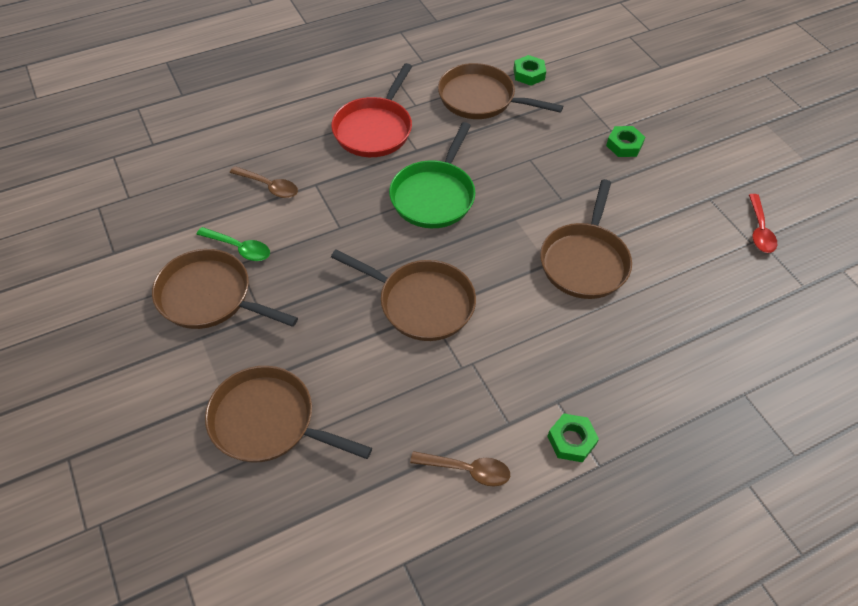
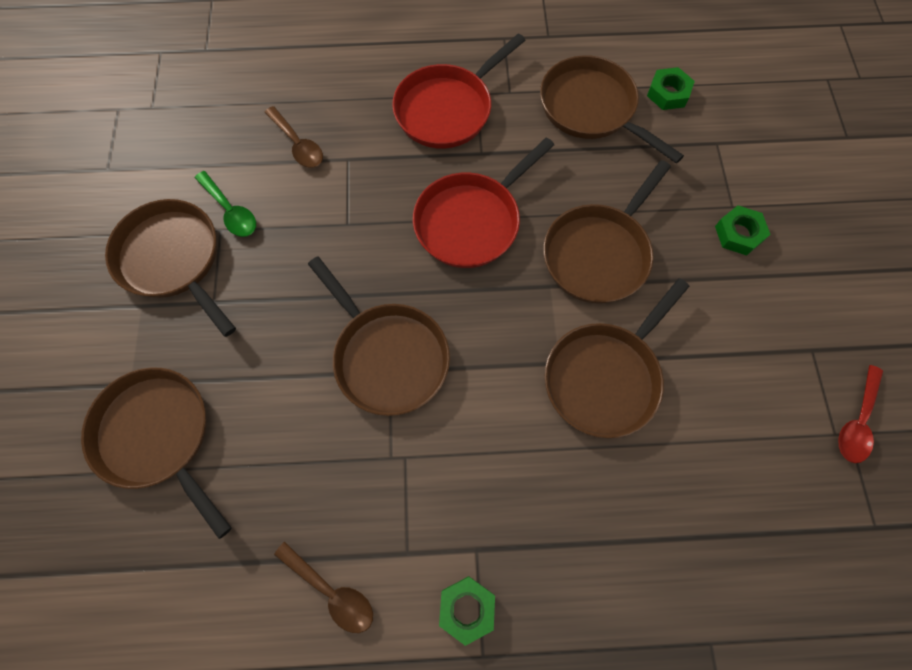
camera: 25 degrees right, 15 degrees up
green pan [389,122,475,228] -> red pan [413,137,554,268]
none -> brown pan [543,160,671,304]

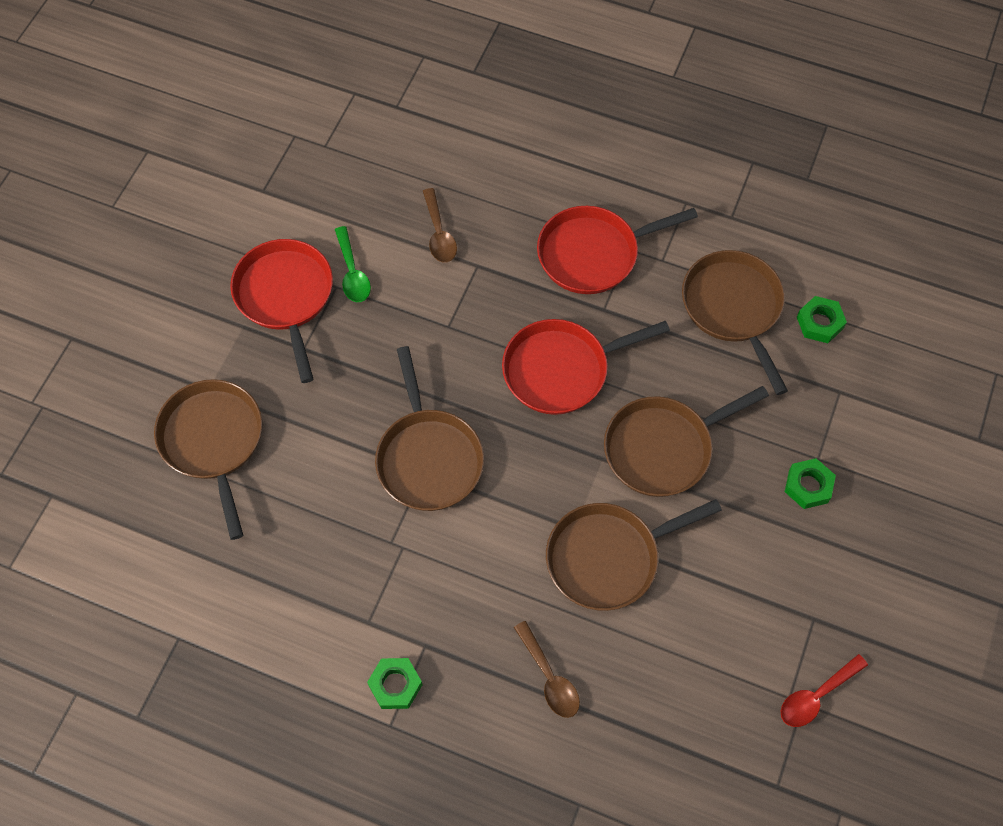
camera: 25 degrees right, 5 degrees down
brown pan [105,199,236,337] -> red pan [230,239,333,383]
brown spoon [274,542,373,633] -> brown spoon moved to [514,621,580,718]

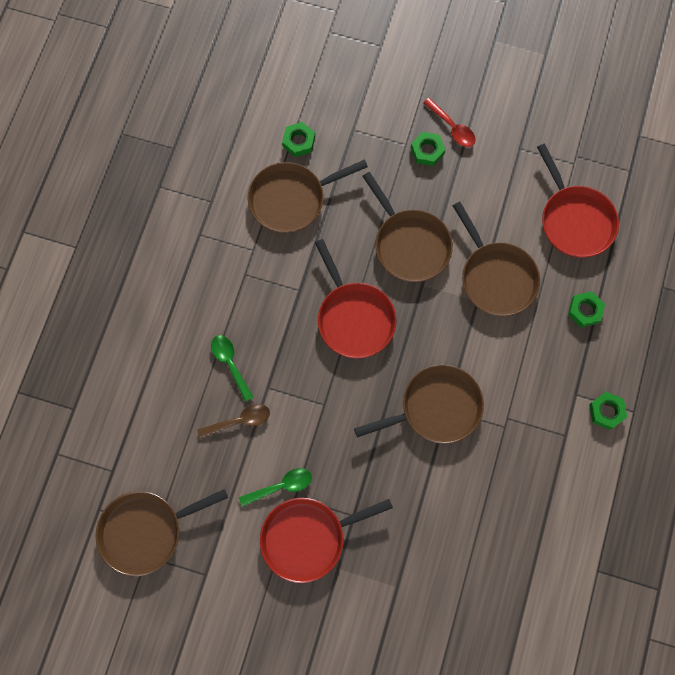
camera: 95 degrees left, 10 degrees up
brown pan [154,379,262,540] -> brown pan moved to [96,489,228,576]
brown spoon [514,621,580,718] -> green nut [568,291,605,328]
red pan [537,206,698,294] -> red pan moved to [537,144,619,258]
red spoon [781,654,868,727] -> red spoon moved to [423,98,475,147]
none -> green spoon [211,335,254,402]

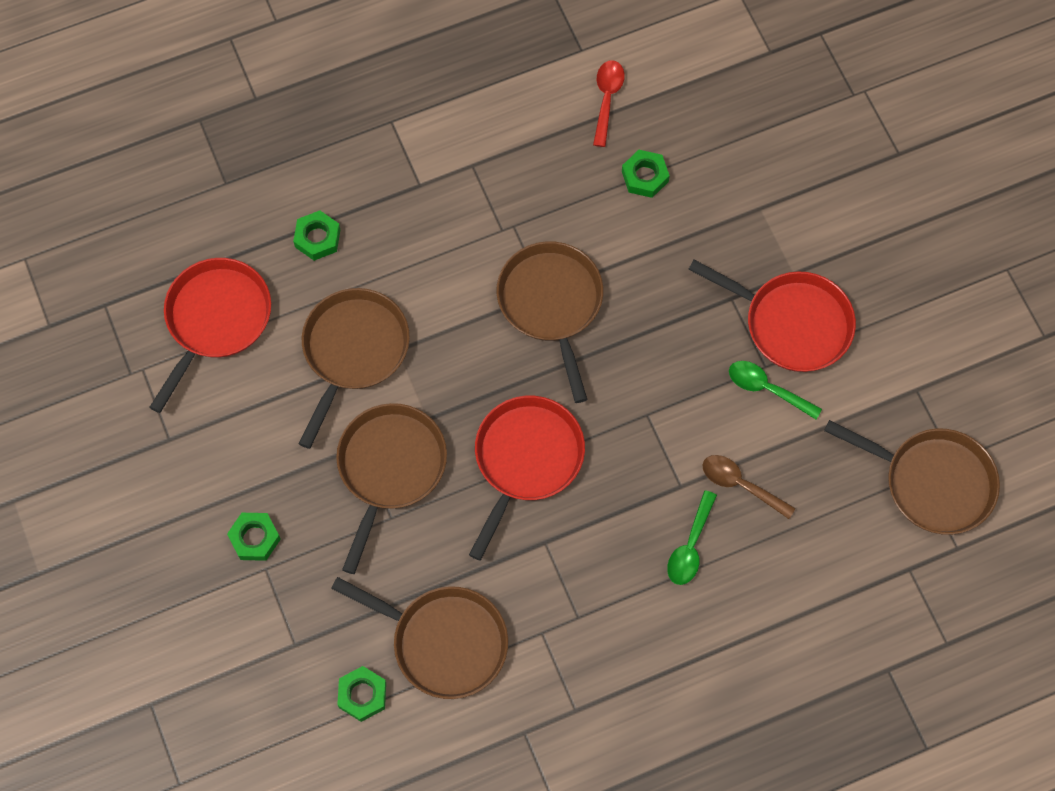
camera: 130 degrees left, 5 degrees down
brown pan [354,364,484,444] -> brown pan turned 45 degrees clockwise [496,241,603,403]
red spoon [423,98,475,147] -> red spoon moved to [593,60,625,147]
green nut [589,392,627,430] -> green nut moved to [622,150,670,198]

